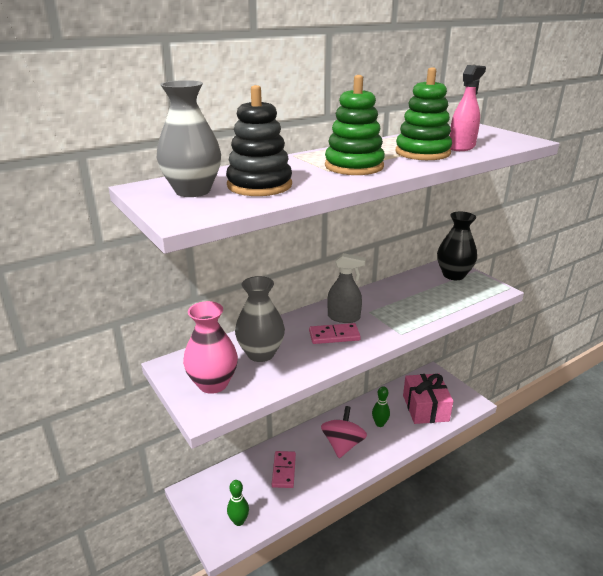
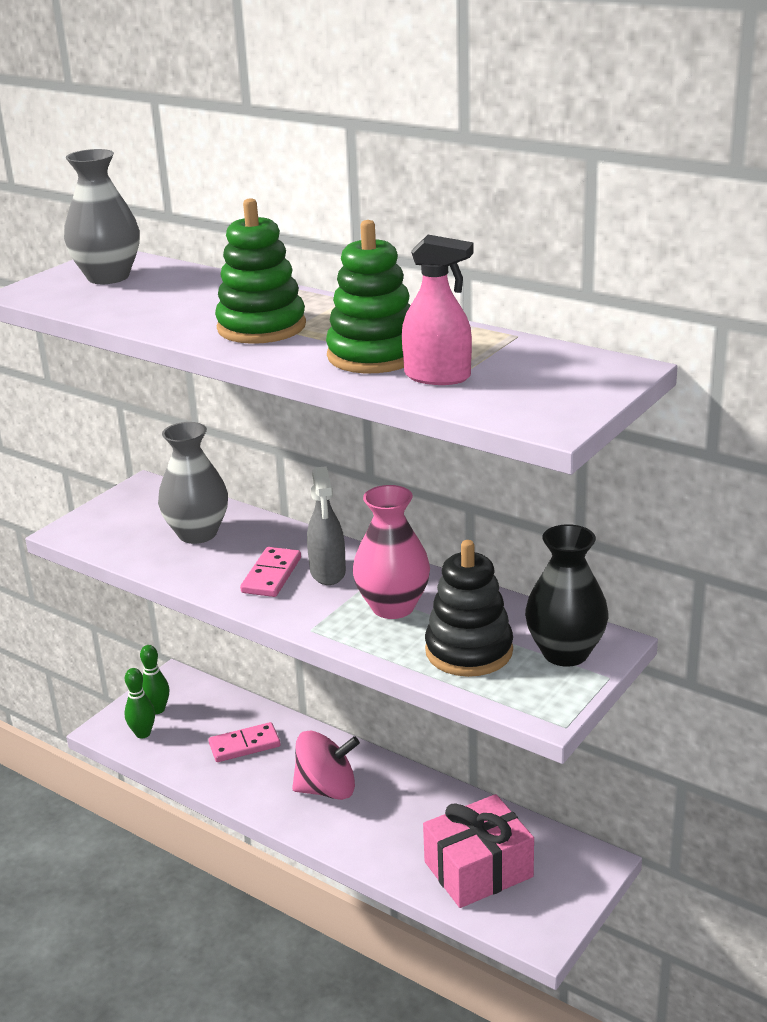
camera: 70 degrees right, 0 degrees up
pink vase [183,301,238,394] -> pink vase moved to [353,485,430,619]
black stacking toy [226,85,292,196] -> black stacking toy moved to [425,540,513,677]
pink domino [309,323,361,344] -> pink domino turned 45 degrees clockwise [240,547,301,597]
green bowling pin [372,386,390,427] -> green bowling pin moved to [140,645,170,714]

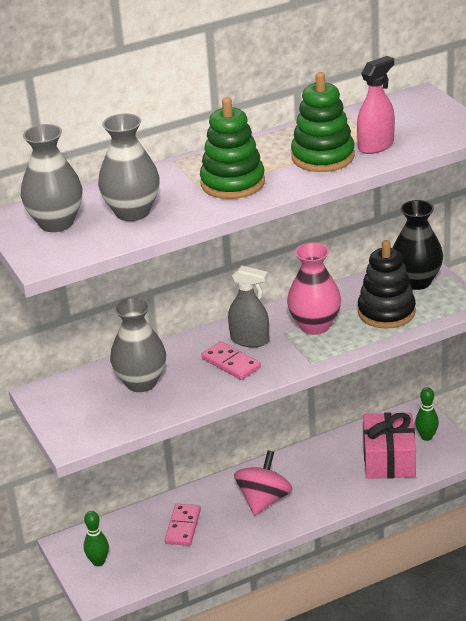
camera: 60 degrees left, 5 degrees up
green bowling pin [124,668,155,739] -> green bowling pin moved to [415,387,439,441]
none -> grey vase [98,113,160,221]

